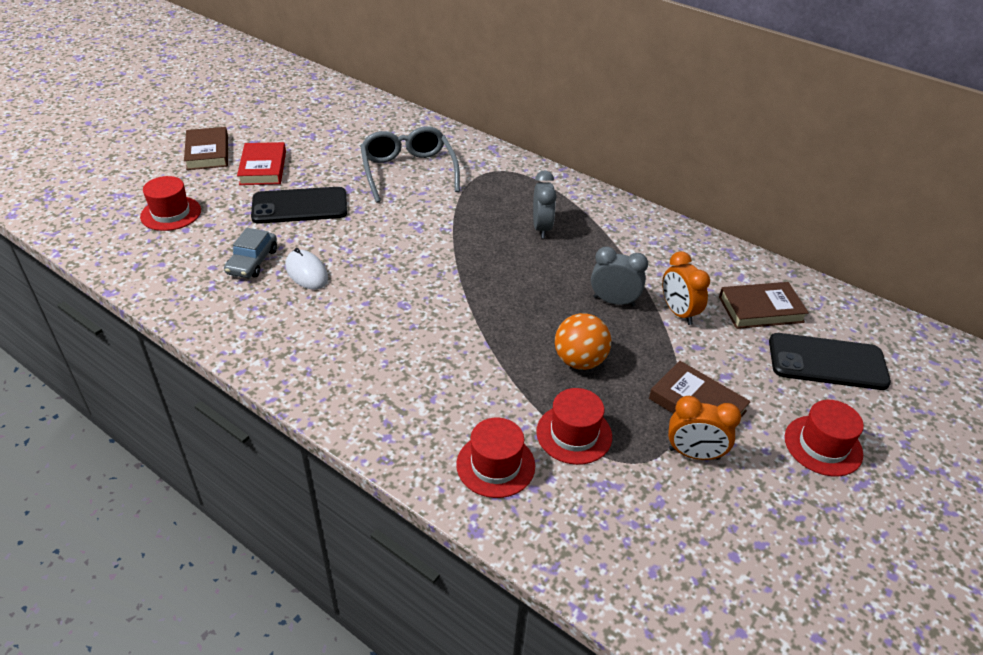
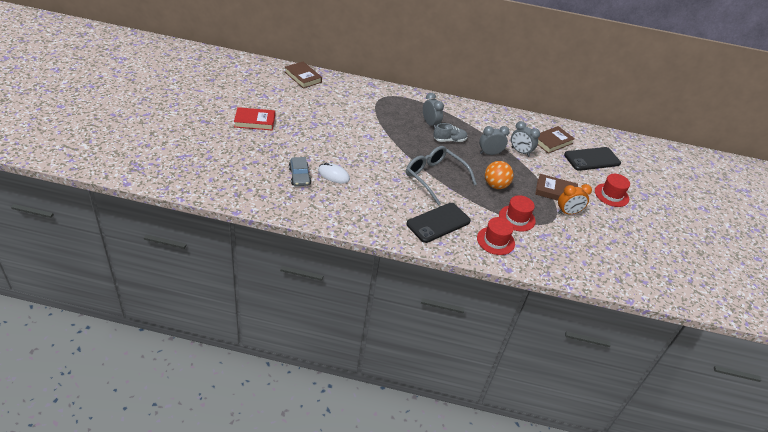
camera: 30 degrees left, 0 degrees up
red hat [140,176,201,231] -> none
brown book [184,127,228,170] -> brown book moved to [285,62,322,88]
red book [237,142,286,185] -> red book turned 60 degrees counterclockwise [234,107,275,130]
black phone [251,187,347,224] -> black phone moved to [407,203,471,243]
grey glasses [360,126,460,203] -> grey glasses moved to [406,146,477,205]
orange clock [662,251,710,325] -> grey clock [511,121,540,157]
none -> grey shoe [433,123,468,142]

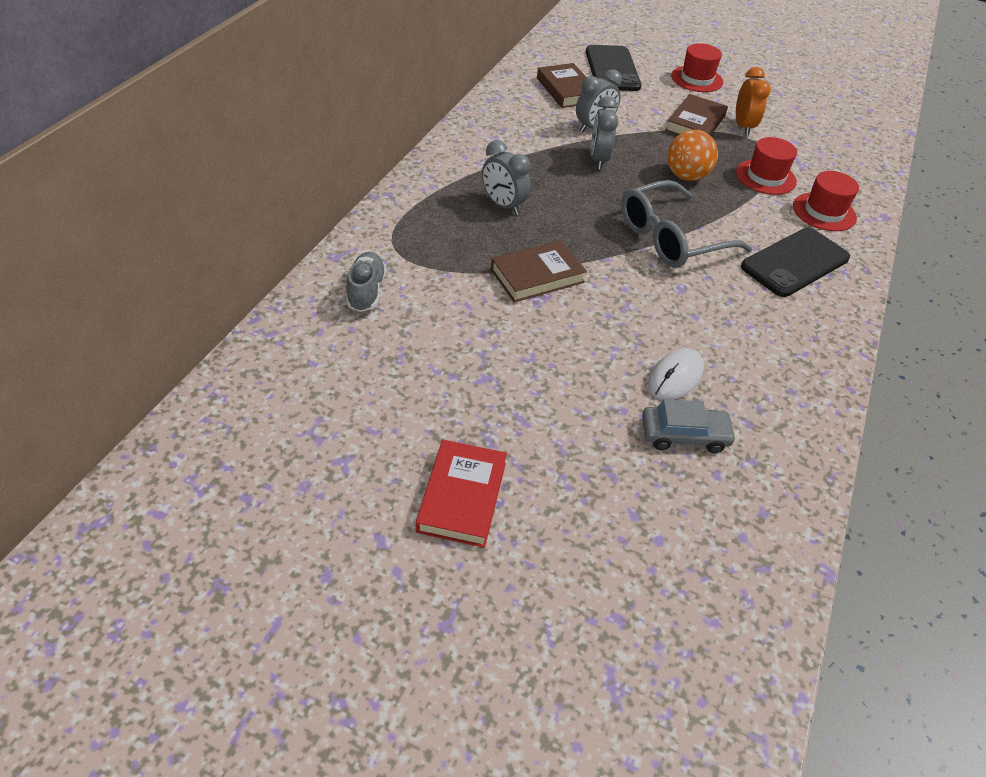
camera: 75 degrees left, 5 degrees up
brown book [285,62,322,88] -> brown book moved to [491,240,587,302]
black phone [407,203,471,243] -> black phone turned 75 degrees clockwise [741,228,850,297]
grey clock [423,93,444,129] -> grey clock turned 120 degrees counterclockwise [482,140,531,215]
grey shoe [433,123,468,142] -> grey shoe moved to [346,252,386,312]

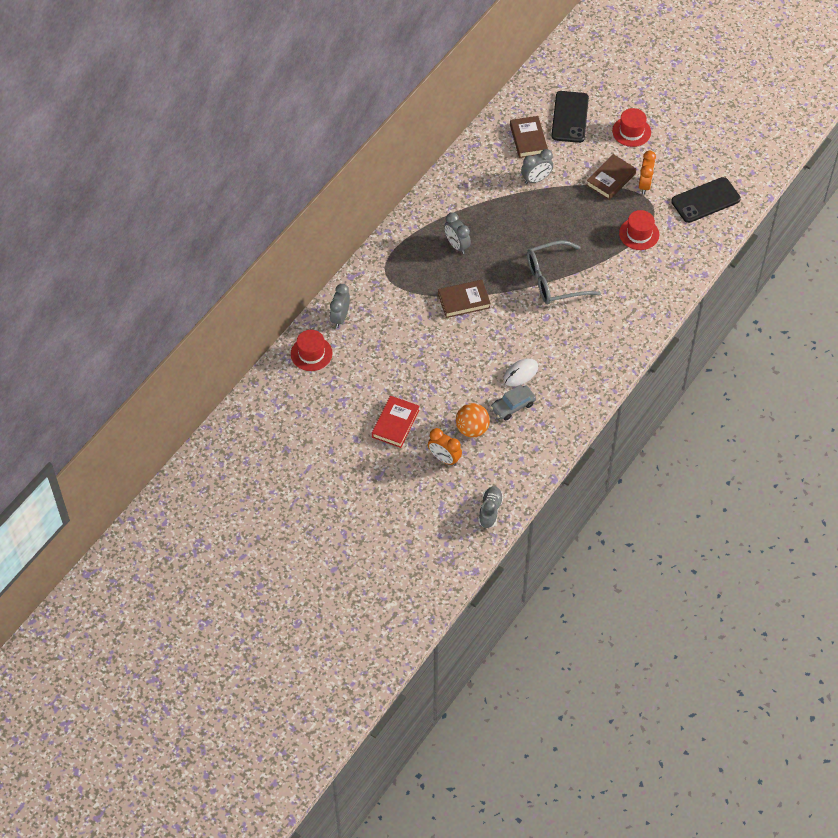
camera: 15 degrees right, 10 degrees up
grey shoe [346,252,386,312] -> grey shoe moved to [478,486,503,528]
grey clock [591,96,618,169] -> grey clock moved to [330,284,350,328]
grey car [642,399,736,453] -> grey car turned 135 degrees clockwise [491,385,536,420]
orange ball [667,130,718,181] -> orange ball moved to [456,403,490,437]
black phone [741,228,850,297] -> black phone moved to [671,177,741,223]
red hat [793,171,859,231] -> red hat moved to [291,330,333,371]
none -> orange clock [428,428,462,466]

